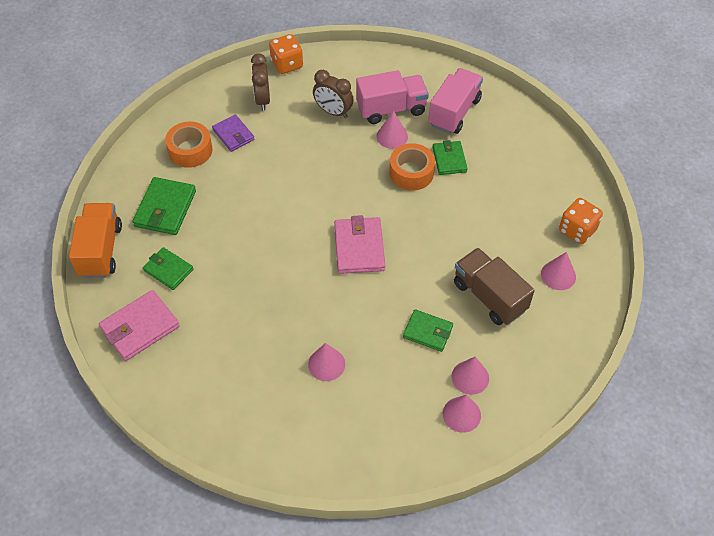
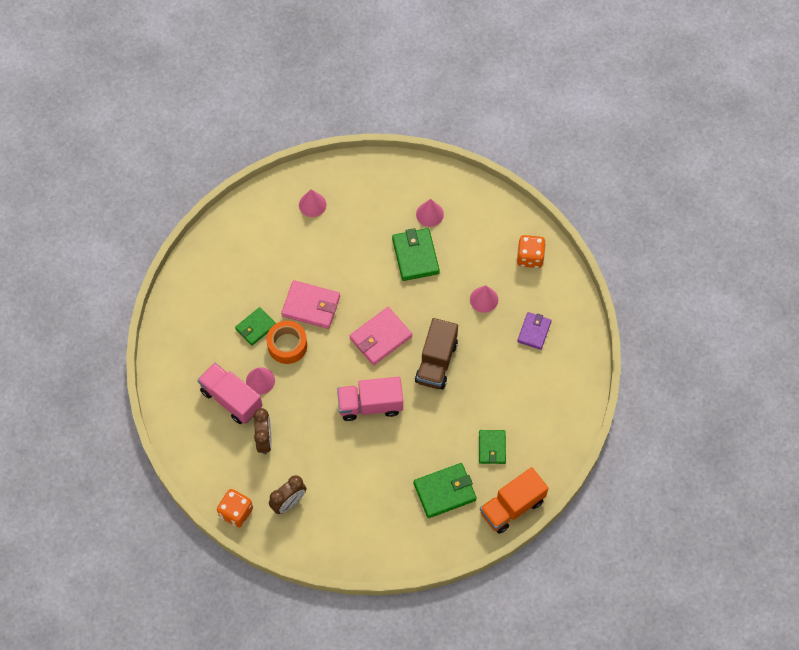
camera: 125 degrees left, 10 degrees up
pink wallet [99,290,180,361] -> pink wallet moved to [281,280,340,329]
orange tape [165,122,213,168] -> none
purple wallet [212,114,254,152] -> purple wallet moved to [517,312,552,350]
green wallet [403,309,453,352] -> green wallet [392,228,440,281], size x1.52
pink truck [428,68,483,134] -> pink truck moved to [337,377,403,421]
pink cone [443,395,481,433] -> none
brown truck [454,248,535,325] -> brown truck moved to [415,318,458,390]
orange dice [559,198,603,244] -> orange dice moved to [517,235,546,268]

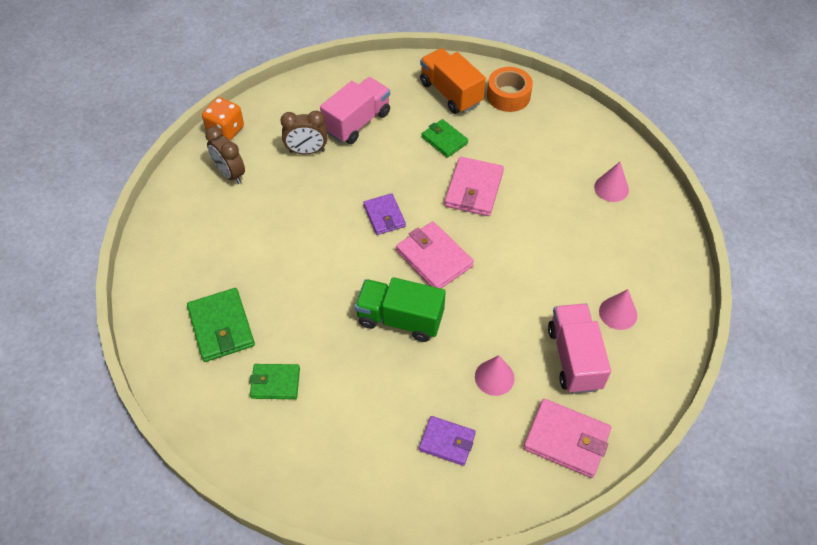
camera: 90 degrees right, 10 degrees down
pink cone [246,367,275,395] -> none
orange tape [266,321,307,364] -> orange tape moved to [487,67,533,112]
pink truck [337,377,403,421] -> pink truck moved to [548,304,611,394]
green wallet [392,228,440,281] -> none
brown truck [415,318,458,390] -> green truck [355,277,446,342]
orange truck [480,467,548,534] -> orange truck moved to [420,48,486,114]
orange dice [517,235,546,268] -> pink wallet [523,399,611,478]
none -> purple wallet [363,193,406,235]

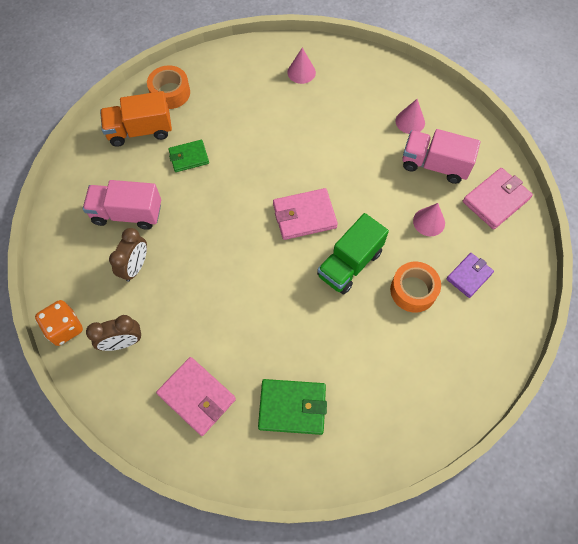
camera: 65 degrees left, 10 degrees up
green wallet [250,364,300,399] -> none
pink truck [320,77,390,144] -> pink truck turned 60 degrees counterclockwise [83,180,161,230]
purple wallet [363,193,406,235] -> none
pink wallet [444,157,504,216] -> pink wallet moved to [156,357,236,436]
none -> orange tape [390,262,441,312]

